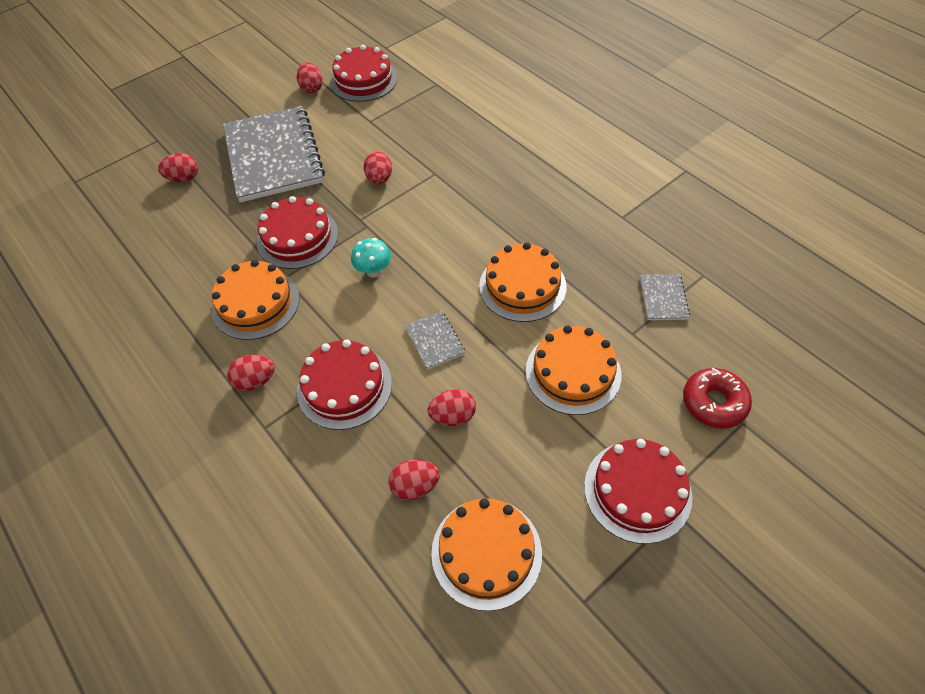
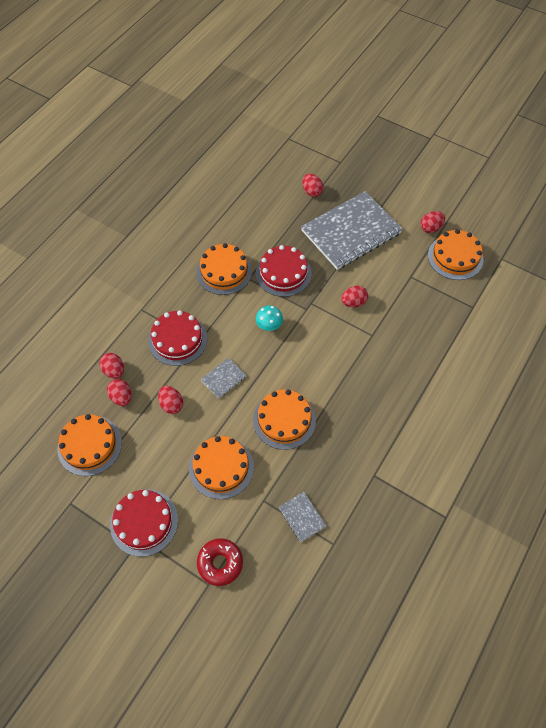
camera: 70 degrees right, 5 degrees up
red egg [227,355,275,391] -> red egg moved to [100,353,124,379]
red cake [330,45,398,102] -> orange cake [428,229,483,280]
grey notebook [640,274,690,320] -> grey notebook turned 75 degrees clockwise [279,492,326,542]

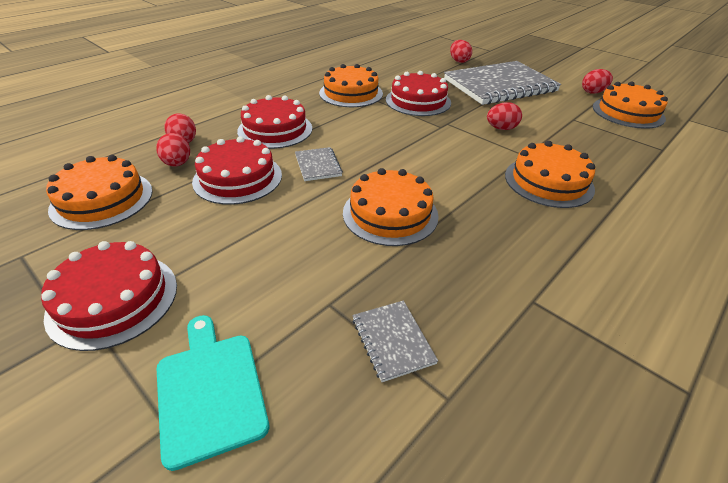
camera: 10 degrees right, 20 degrees down
red egg [158,386,183,414] -> red cake [192,136,282,205]
orange cake [189,436,254,499] -> orange cake moved to [505,141,595,208]
red donut [197,538,243,586] -> turquoise cutting board [157,315,269,471]
grey notebook [200,358,247,399] -> grey notebook turned 75 degrees counterclockwise [295,147,343,181]
turquoise mushroom [256,306,283,331] -> none

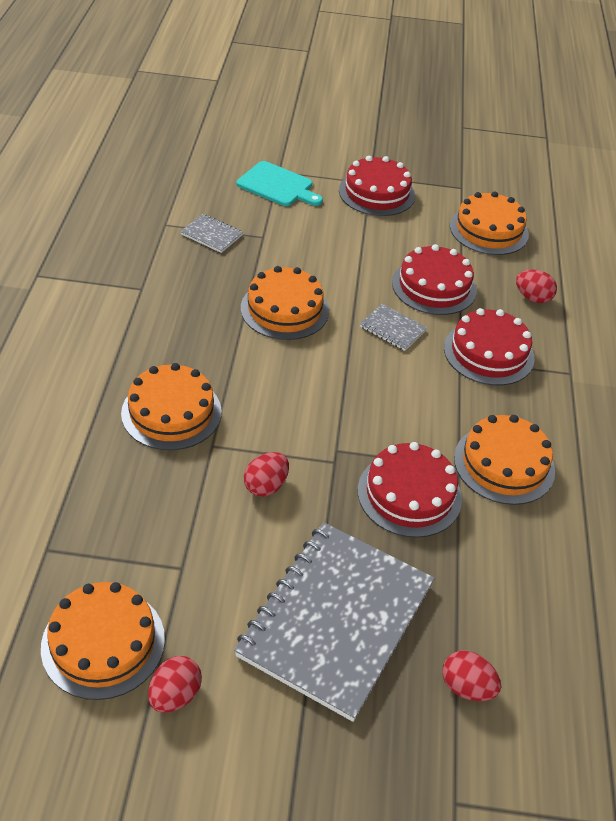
camera: 140 degrees right, 5 degrees up
red egg [156,133,190,167] -> none

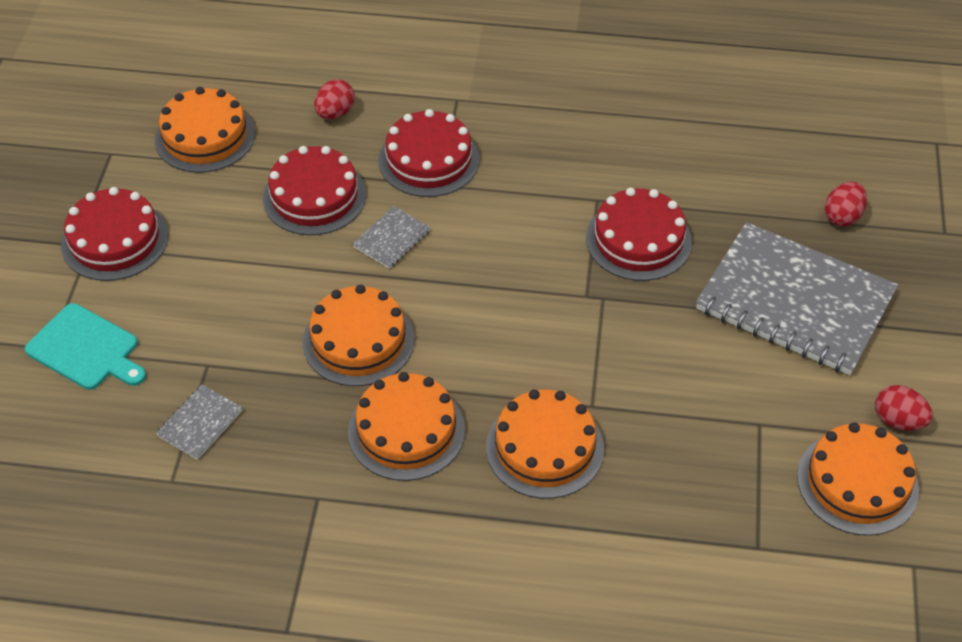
camera: 85 degrees left, 5 degrees up
turquoise cutting board [237,161,323,206] -> turquoise cutting board turned 90 degrees clockwise [25,303,146,390]
red egg [244,452,289,497] -> none
orange cake [454,415,555,505] -> orange cake moved to [348,372,465,481]

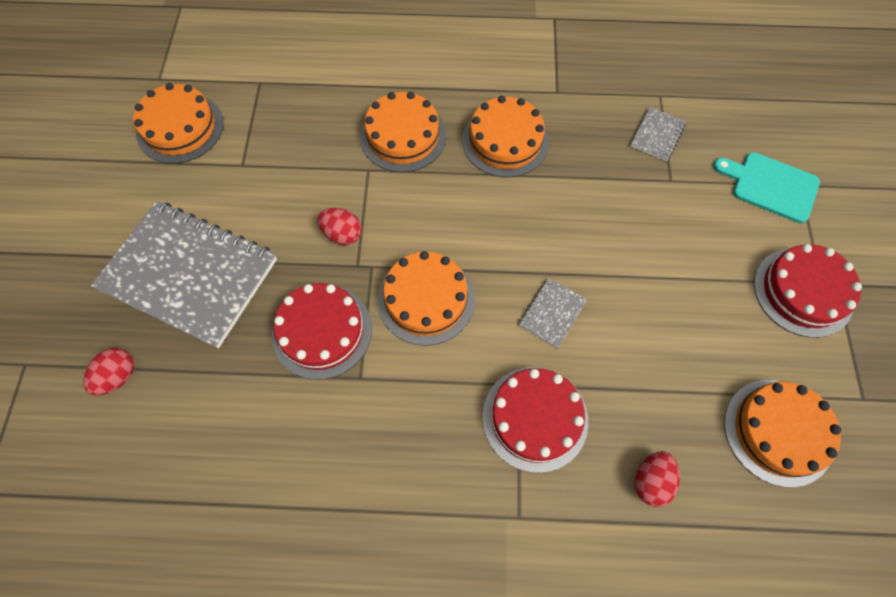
camera: 175 degrees right, 15 degrees up
red cake [263,146,366,235] -> none
orange cake [303,285,414,386] -> orange cake moved to [377,251,475,346]
red egg [875,385,933,430] -> red egg moved to [318,208,362,245]

